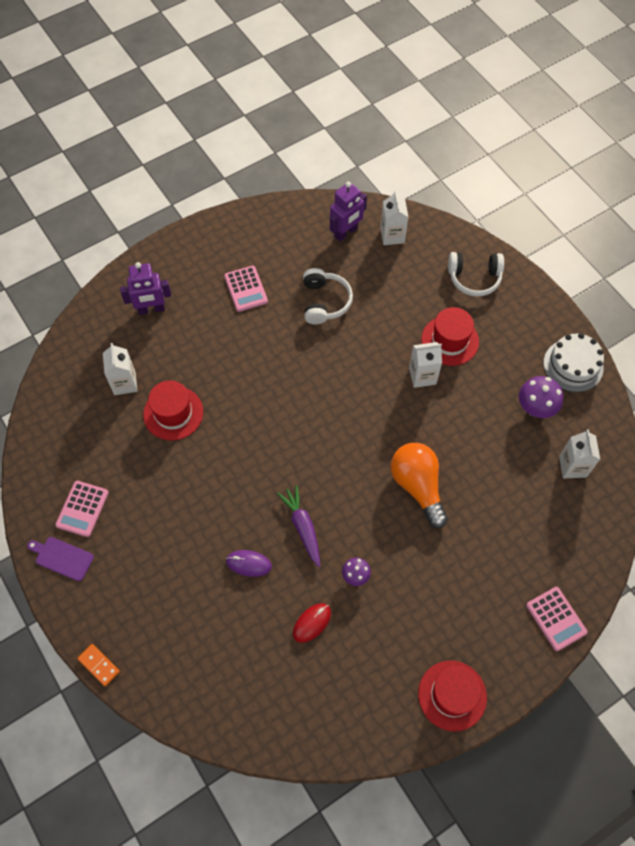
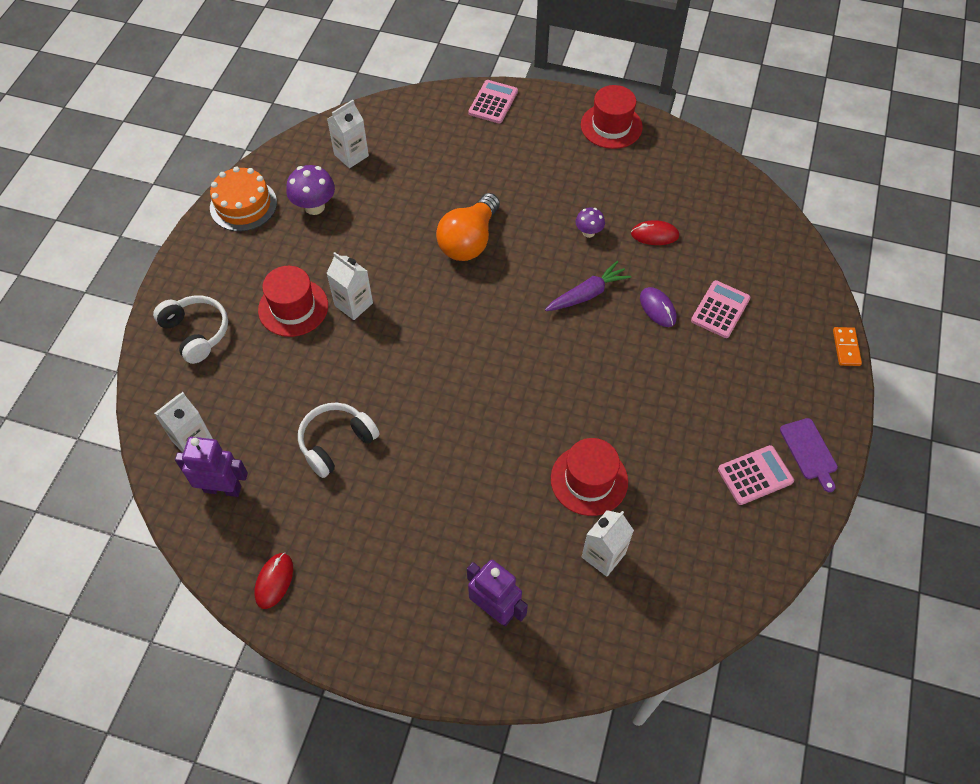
camera: 130 degrees left, 5 degrees down
pink calculator [224,266,268,312] -> pink calculator moved to [691,280,751,338]
purple carrot [277,485,320,567] -> purple carrot turned 150 degrees counterclockwise [545,261,631,311]
white cake [543,333,604,392] -> orange cake [210,166,277,231]
none -> red mouse [255,553,293,609]

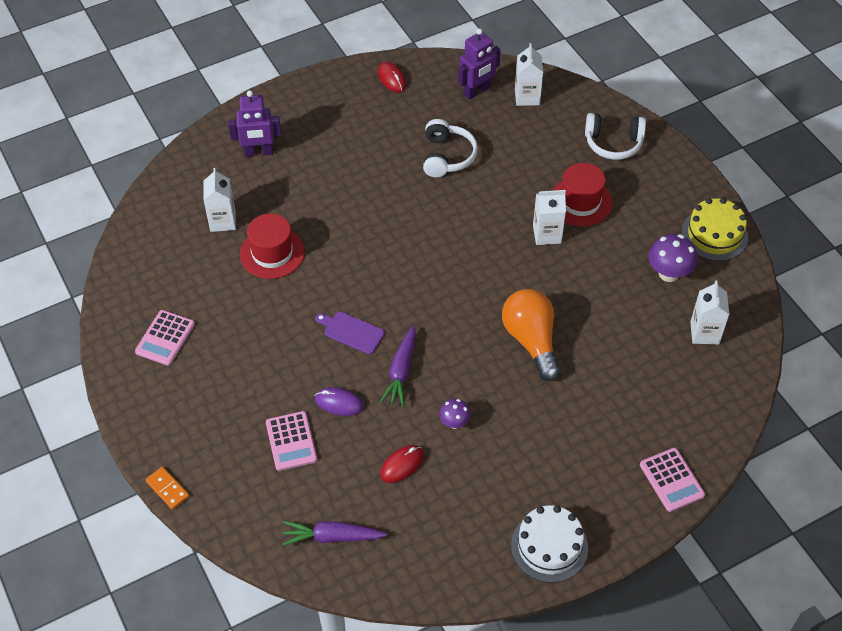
camera: 135 degrees right, 5 degrees down
orange cake [210,166,277,231] -> yellow cake [682,198,748,261]
red hat [581,85,643,149] -> white cake [511,505,588,583]
purple cutting board [780,418,838,492] -> purple cutting board moved to [315,312,385,354]
none -> purple carrot [282,521,387,545]

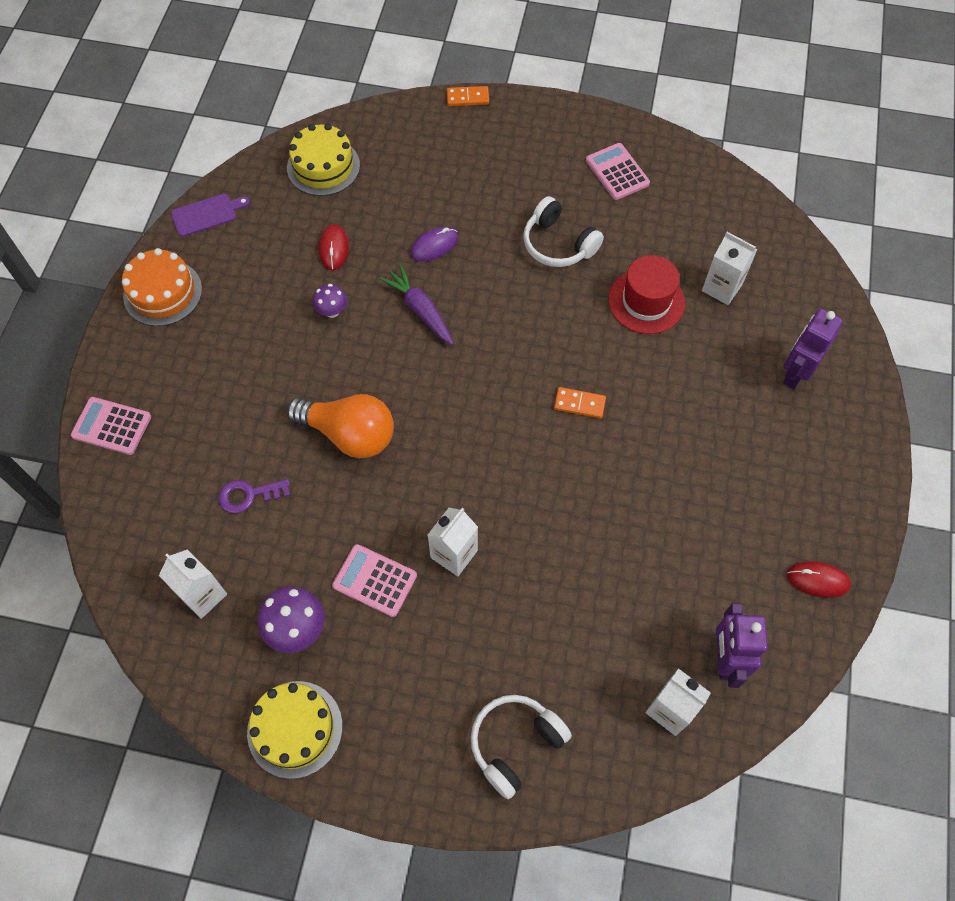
camera: 130 degrees right, 10 degrees up
pink calculator [266,411,317,471] -> pink calculator moved to [332,544,417,617]
purple carrot [282,521,387,545] -> yellow cake [287,124,360,196]
purple cutting board [315,312,385,354] -> purple cutting board moved to [171,194,250,237]
white headphones [423,119,478,177] -> white headphones moved to [523,196,604,267]
white cake [511,505,588,583] -> orange cake [122,248,202,326]
red hat [552,163,613,227] -> none
none -> purple key [219,479,290,513]
none -> orange domino [554,387,606,418]

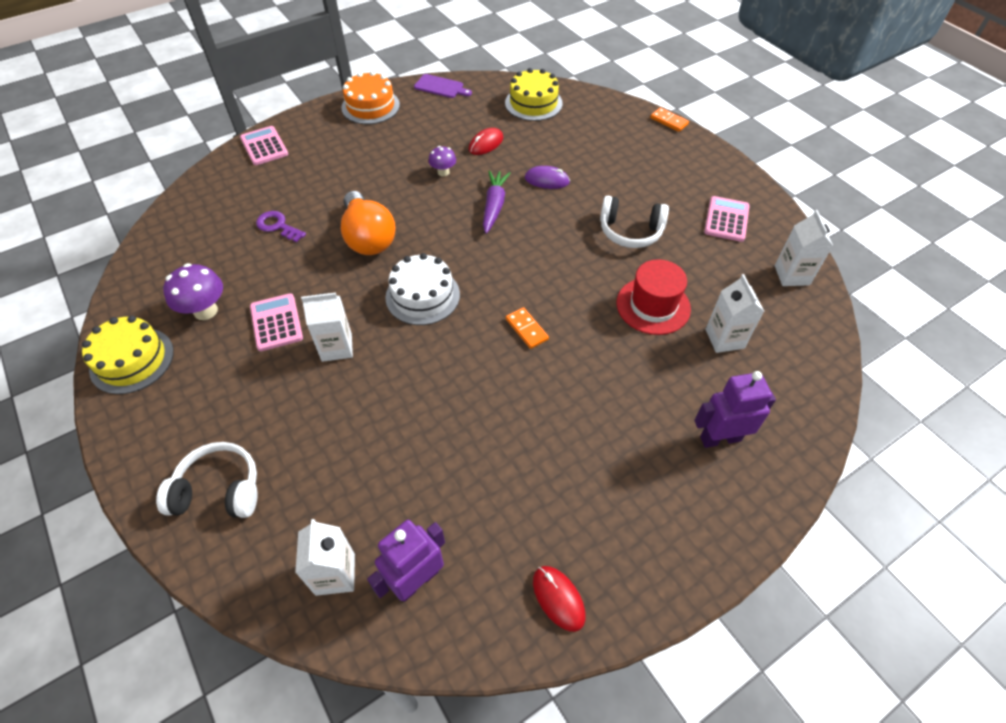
camera: 45 degrees right, 10 degrees down
white carton [159,550,227,619] -> white carton moved to [775,210,833,286]
white headphones [523,196,604,267] -> white headphones turned 75 degrees counterclockwise [600,196,669,248]
none -> white cake [385,253,460,325]

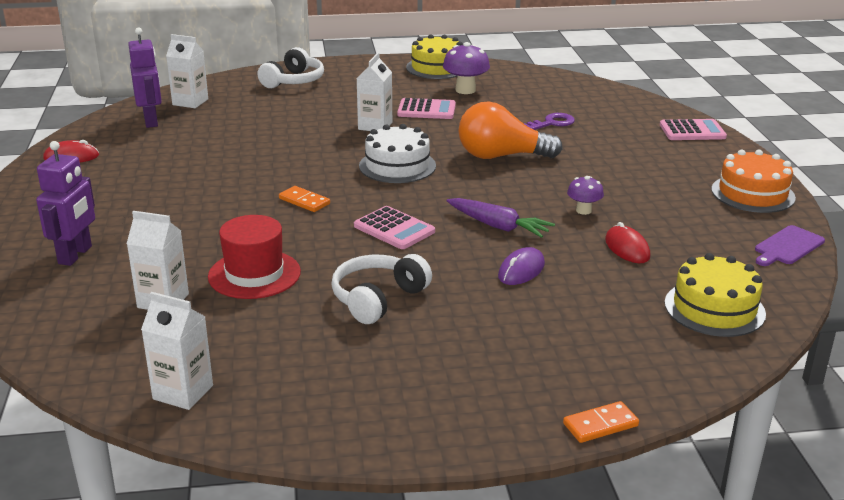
camera: 115 degrees right, 25 degrees down
orange domino [506,307,549,349] -> orange domino turned 45 degrees clockwise [279,186,330,212]
pink calculator [704,196,750,242] -> pink calculator moved to [354,206,435,249]

